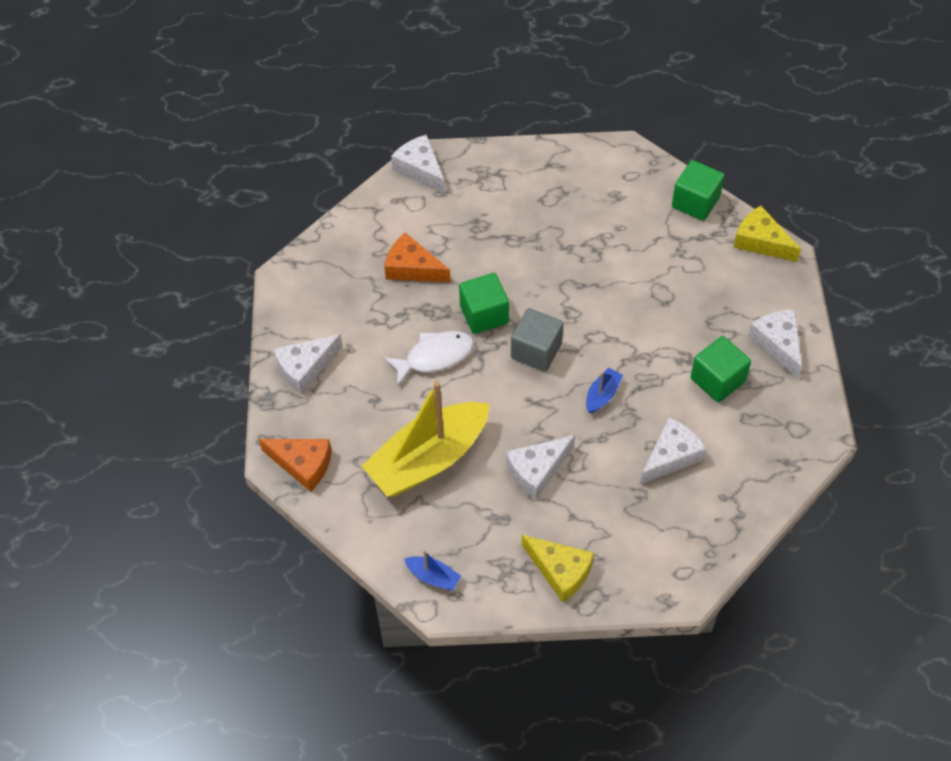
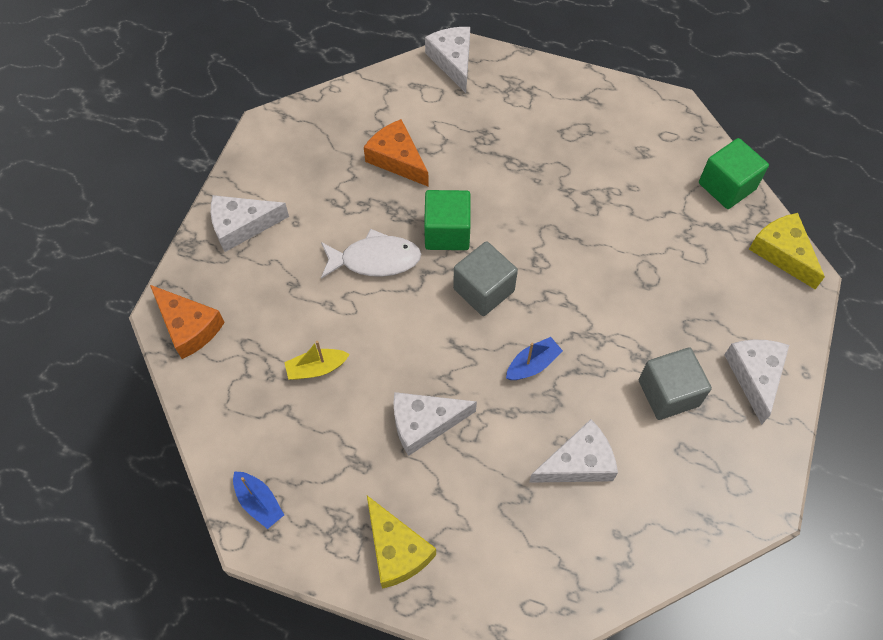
camera: 20 degrees right, 5 degrees up
yellow boat [362,381,490,497] -> yellow boat [284,341,350,380], size x0.40
green cube [691,336,751,403] -> grey cube [638,347,712,420]

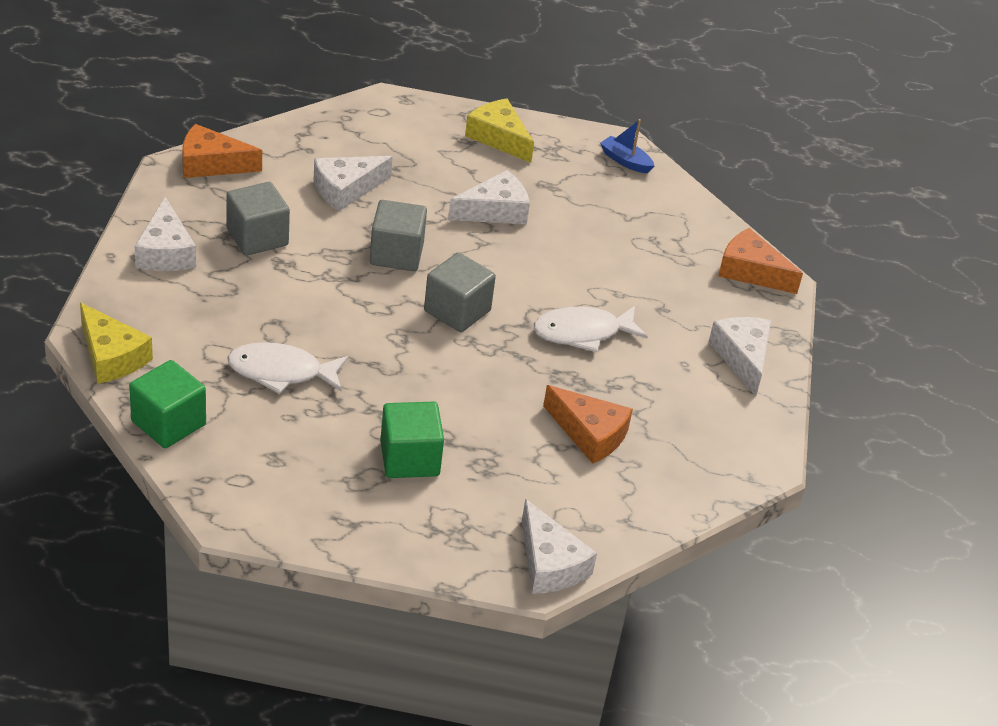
camera: 165 degrees right, 20 degrees down
white cheese [211,195,289,252] -> white cheese turned 75 degrees counterclockwise [708,317,771,396]
yellow boat [284,341,350,380] -> none
green cube [424,190,471,250] -> green cube moved to [380,402,444,478]
blue boat [506,337,563,380] -> grey cube [370,200,427,271]
none -> orange cheese [182,124,262,178]
none -> white fish [227,342,348,394]

